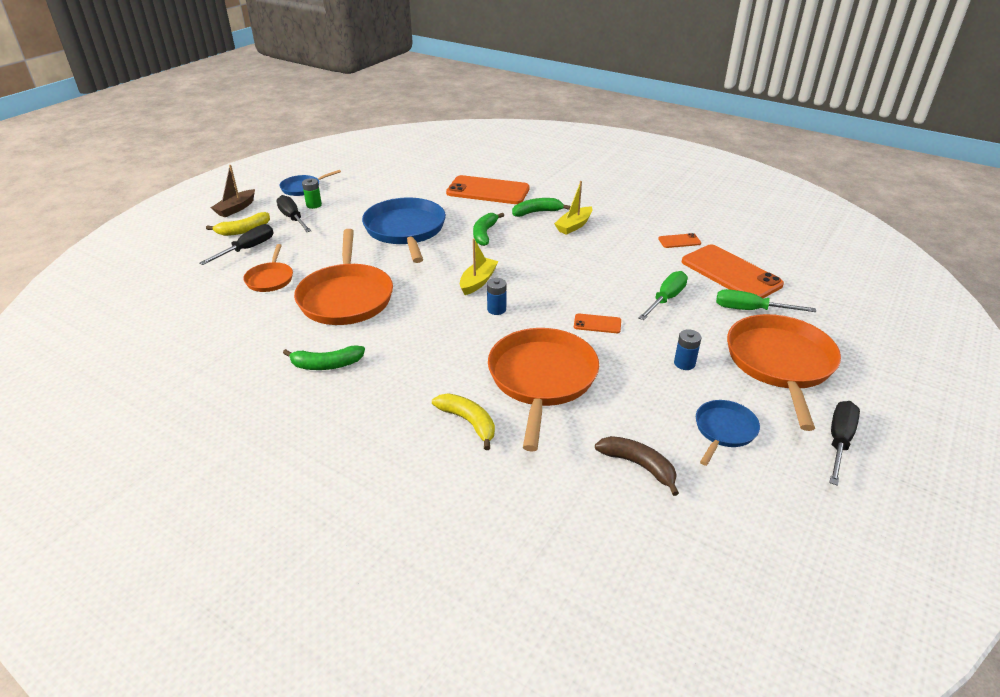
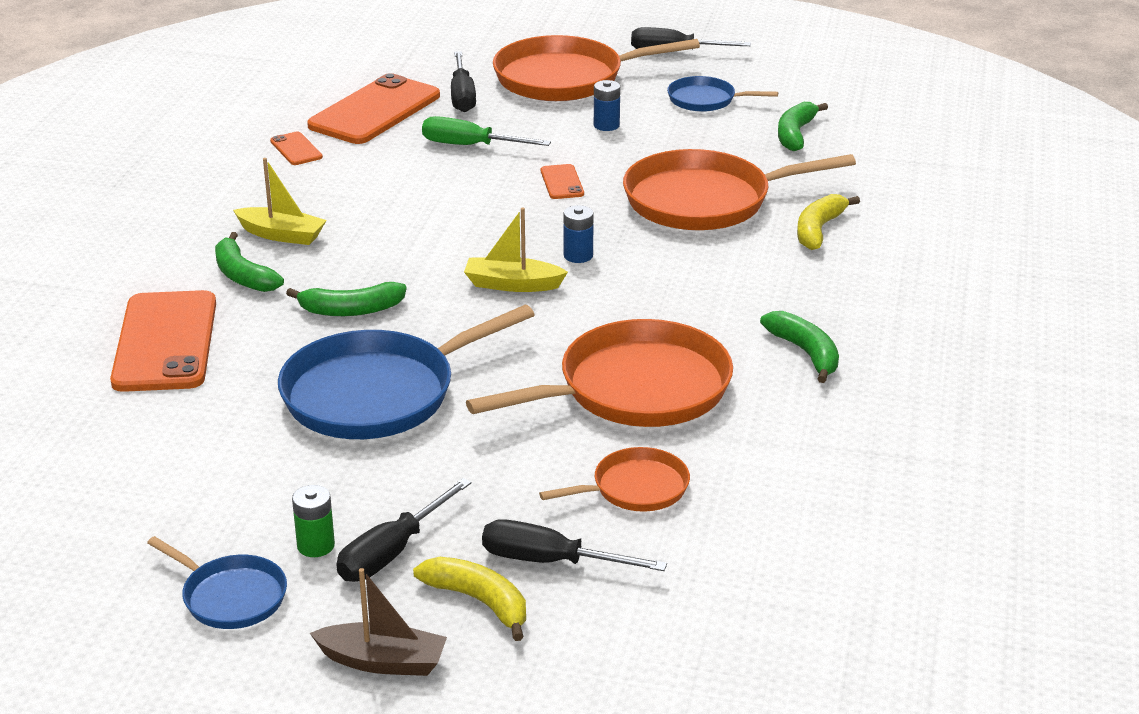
camera: 110 degrees left, 5 degrees down
brown banana [595,436,679,496] -> green banana [778,102,828,151]
green screwdriver [716,289,816,312] -> black screwdriver [451,51,476,112]

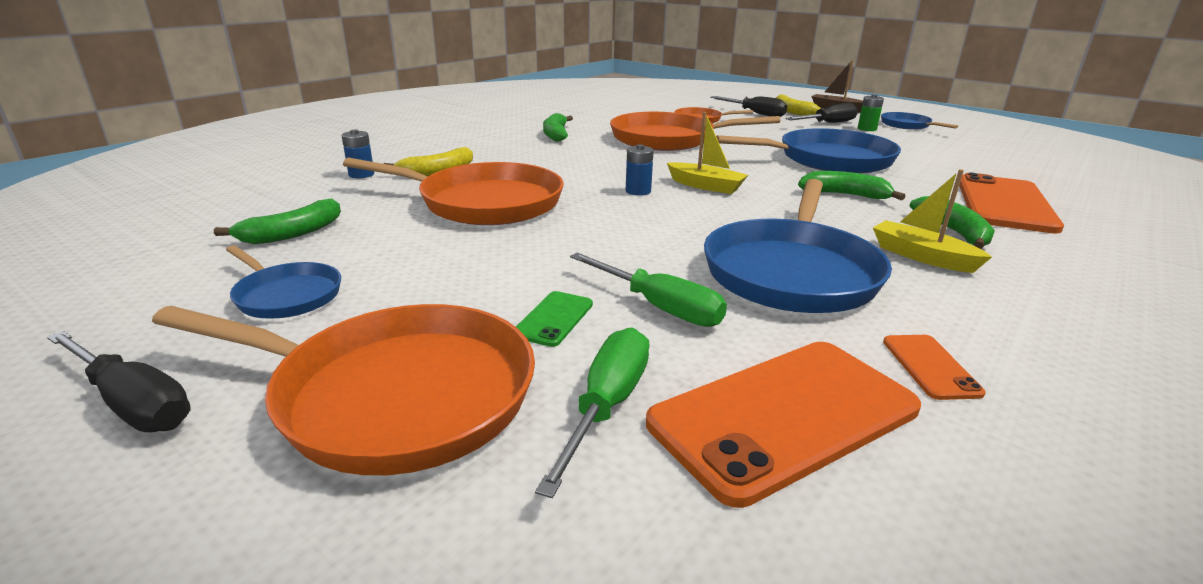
camera: 155 degrees left, 5 degrees down
black screwdriver [451,51,476,112] -> green screwdriver [535,327,649,498]
orange phone [541,164,584,199] -> none
blue battery [594,80,620,131] -> blue battery moved to [342,130,374,178]
none -> green phone [516,291,593,347]
none -> blue pan [704,179,892,313]

